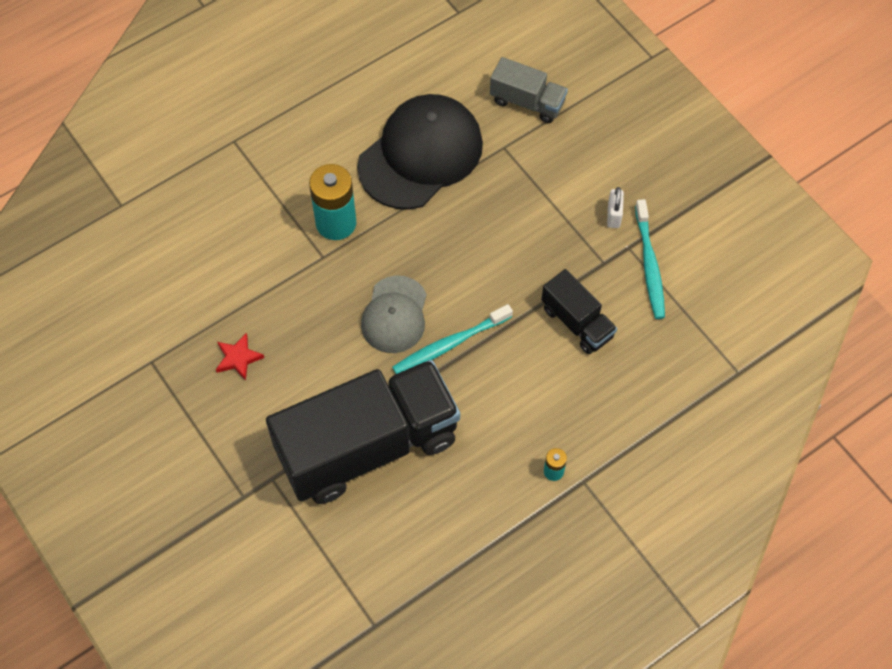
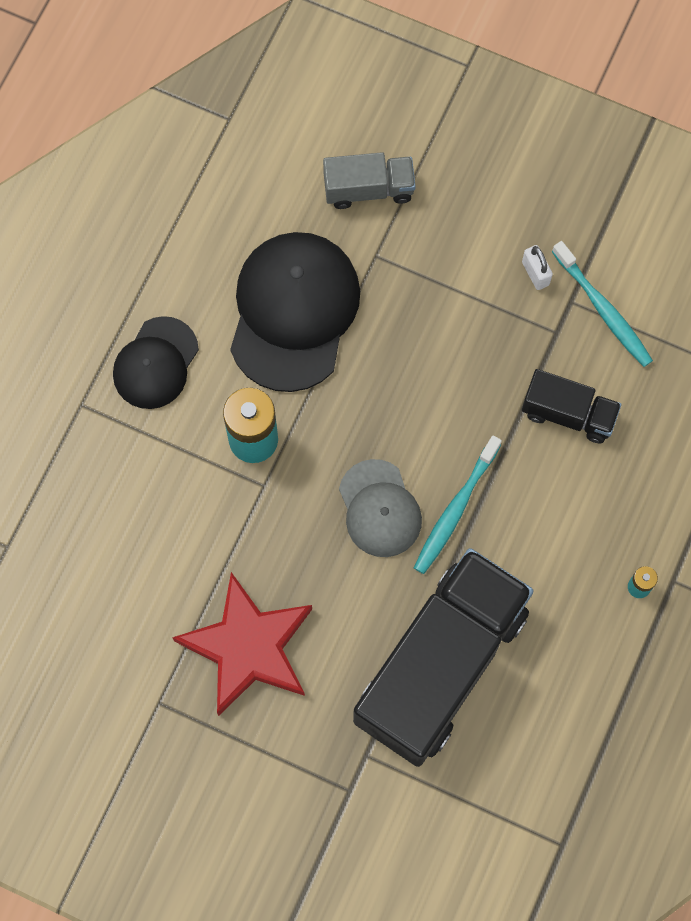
camera: 30 degrees left, 10 degrees up
red star [216,333,264,381] -> red star [172,572,312,716], size x2.40
none -> black cap [113,316,199,409]

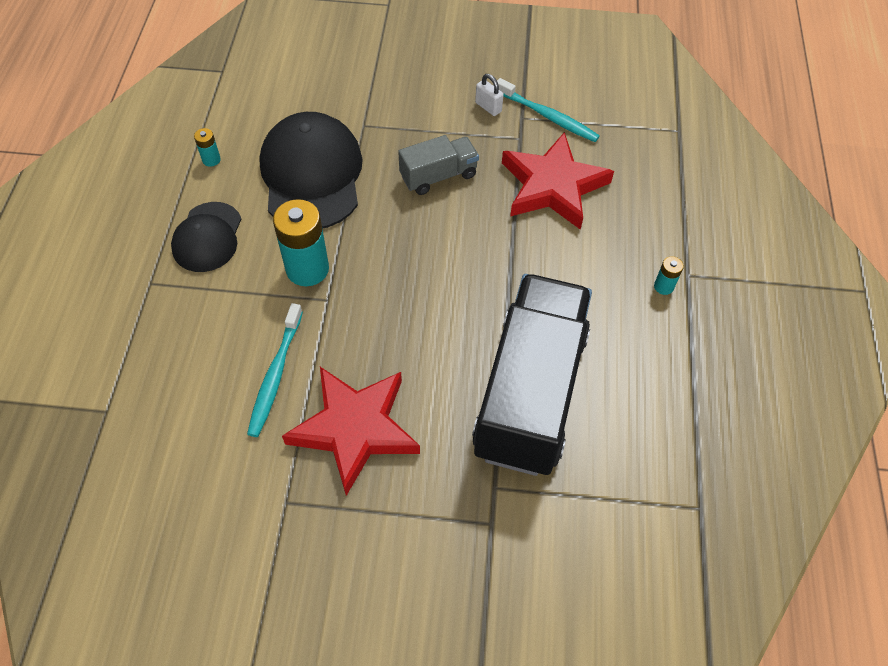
camera: 20 degrees left, 15 degrees down
grey truck [323,152,416,209] -> grey truck moved to [398,135,479,195]
grey cap [339,459,422,557] -> none
turquoise toothbrush [414,435,502,574] -> turquoise toothbrush moved to [247,303,303,437]
black truck [522,369,621,443] -> red star [502,132,614,230]
none -> turquoise battery [194,128,221,167]

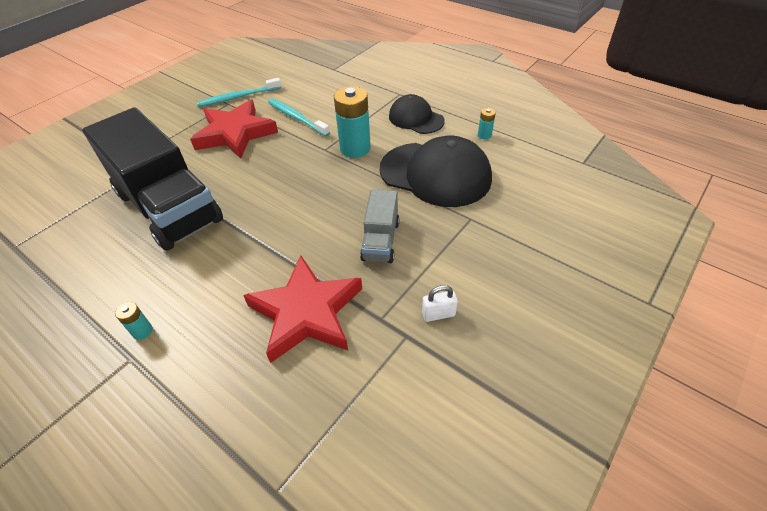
camera: 125 degrees right, 10 degrees down
turquoise toothbrush [497,78,600,142] -> turquoise toothbrush moved to [197,78,281,107]

